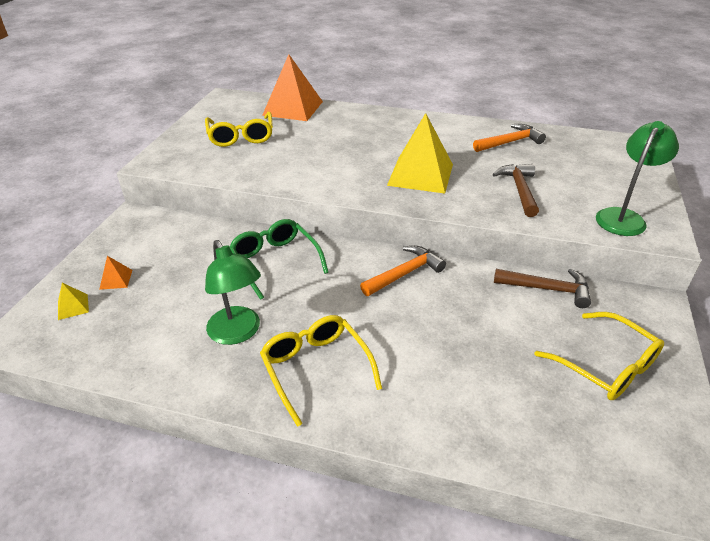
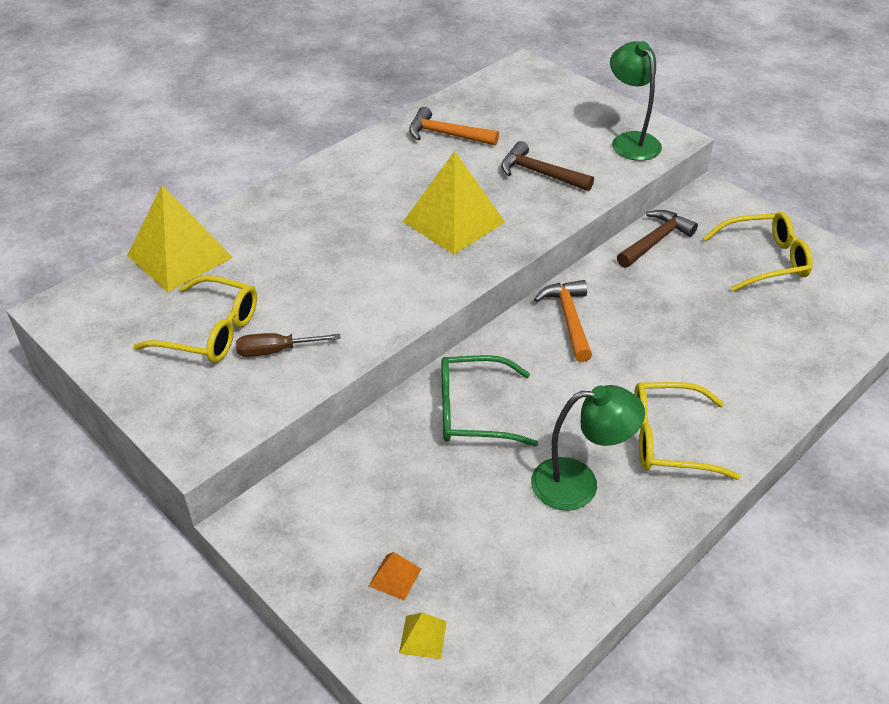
camera: 60 degrees left, 5 degrees up
orange pyramid [262,54,323,121] -> yellow pyramid [127,185,233,292]
orange hammer [473,124,546,152] -> orange hammer turned 75 degrees counterclockwise [409,107,499,146]
none -> brown screwdriver [236,333,341,357]

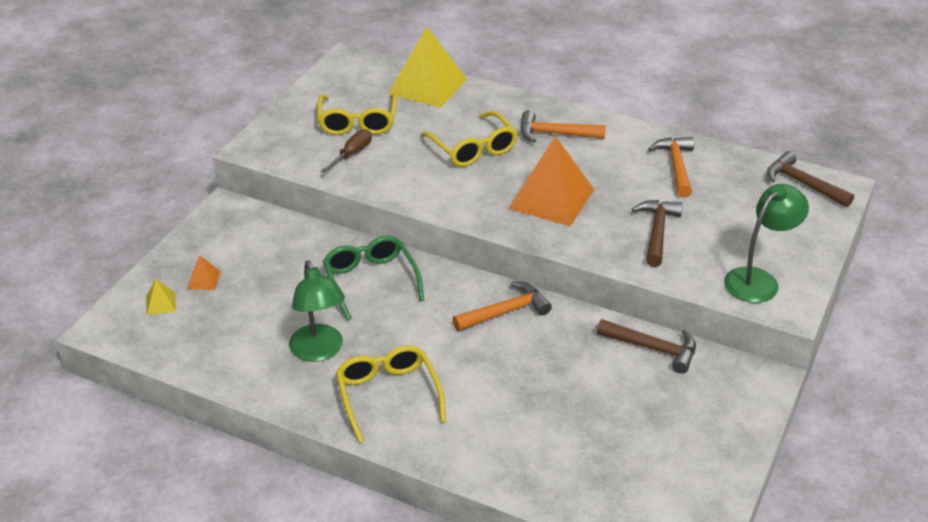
camera: 70 degrees right, 5 degrees down
brown screwdriver [236,333,341,357] -> brown screwdriver turned 60 degrees clockwise [320,129,372,173]
yellow pyramid [403,151,505,255] -> orange pyramid [508,136,594,226]
yellow glasses [703,212,813,292] -> yellow glasses moved to [420,111,518,167]
none -> orange hammer [521,110,606,143]
none -> brown hammer [767,151,854,207]

